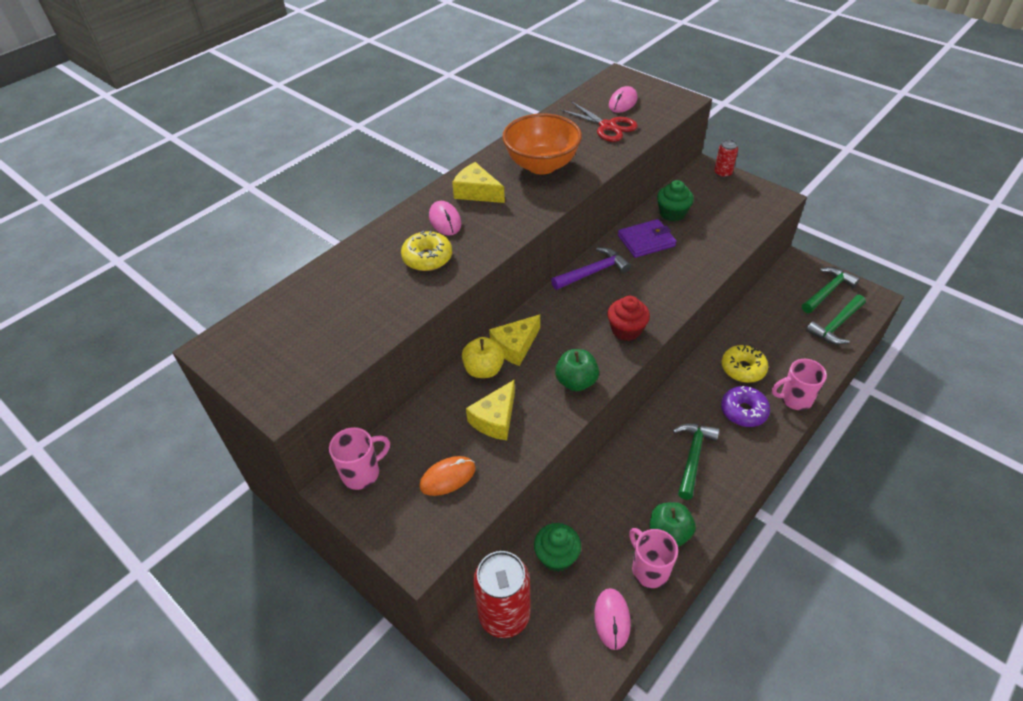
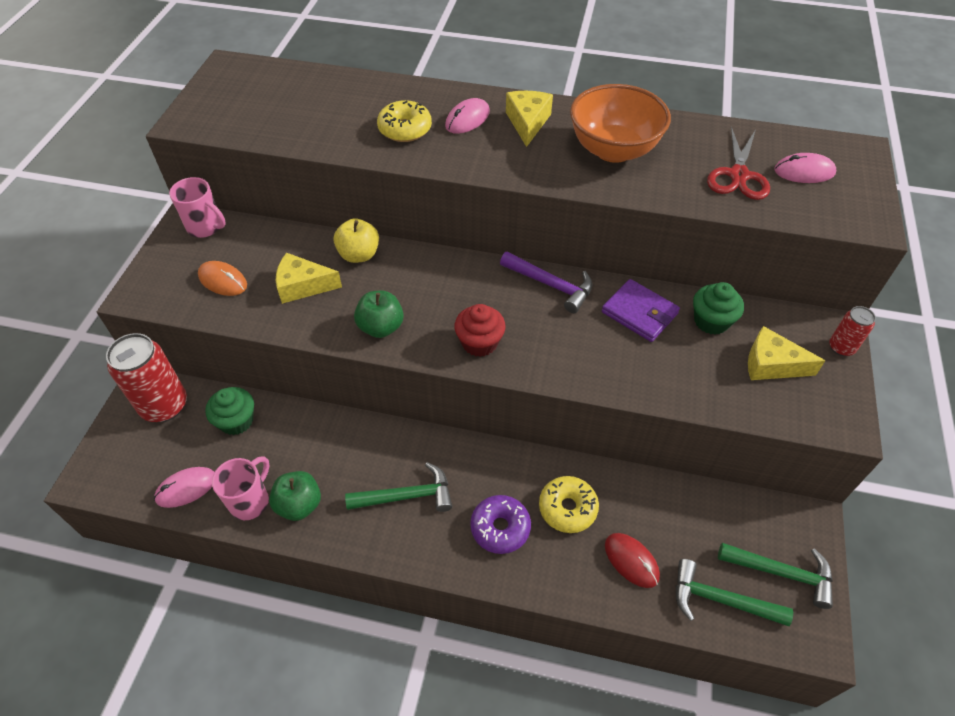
camera: 60 degrees right, 5 degrees up
yellow cheese [489,314,540,366] -> yellow cheese moved to [748,326,825,380]
pink mug [772,359,827,411] -> none
none -> red mouse [605,533,660,588]

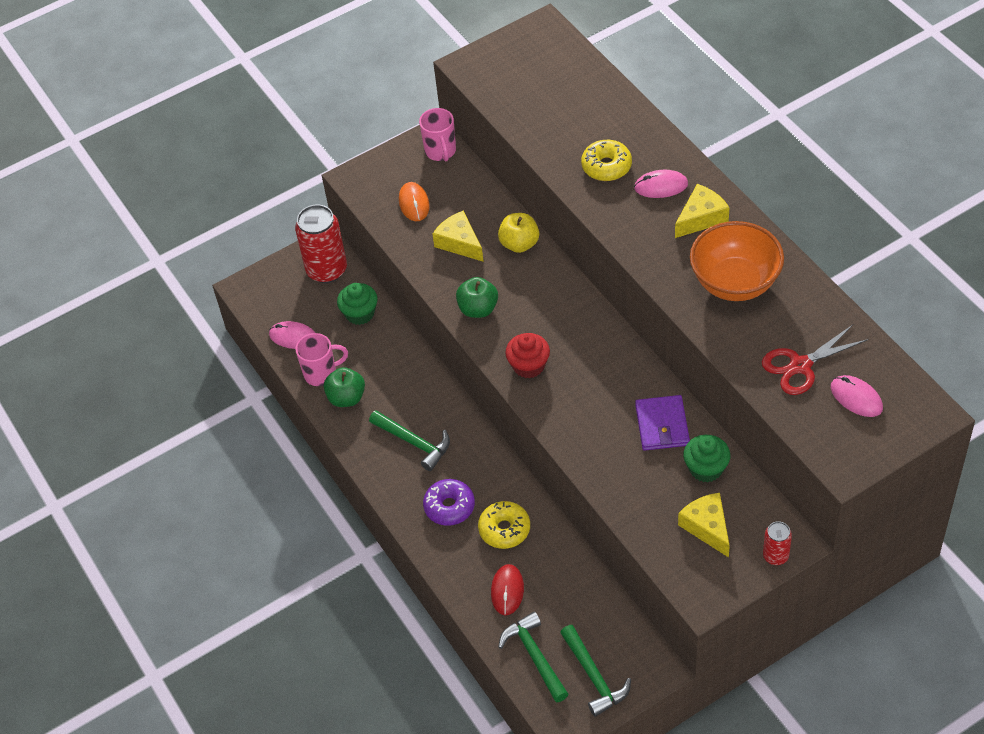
camera: 50 degrees right, 0 degrees up
purple hammer [500,252,593,313] -> none

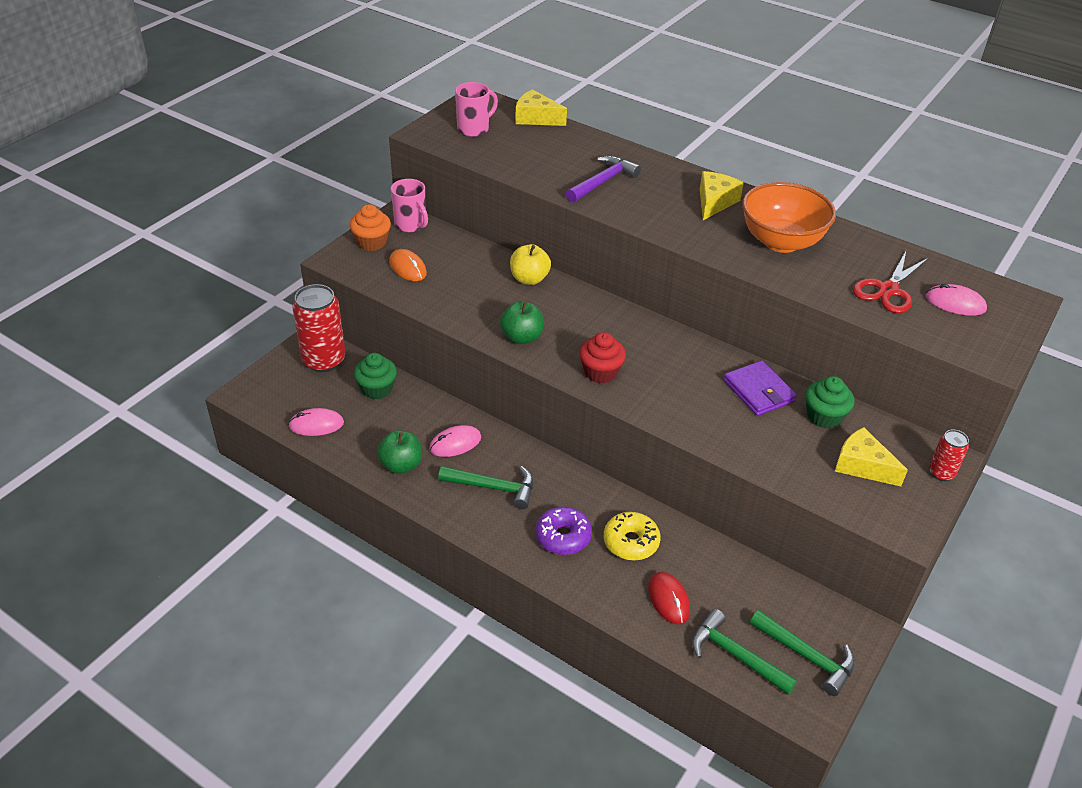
camera: 30 degrees left, 10 degrees down
pink mug [295,333,348,386] -> pink mug moved to [455,82,498,137]
yellow cheese [432,210,484,262] -> yellow cheese moved to [515,89,567,126]
yellow donut [581,140,632,181] -> purple hammer [566,156,641,203]
pink mouse [634,169,688,198] -> pink mouse moved to [429,425,481,457]
none -> orange cupcake [350,204,391,251]

